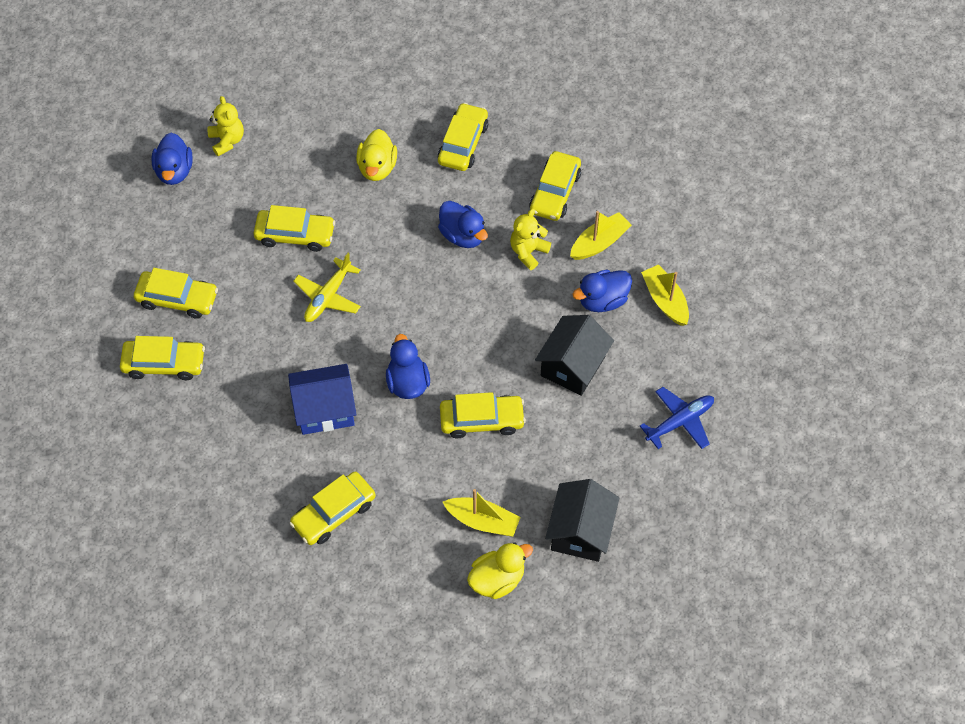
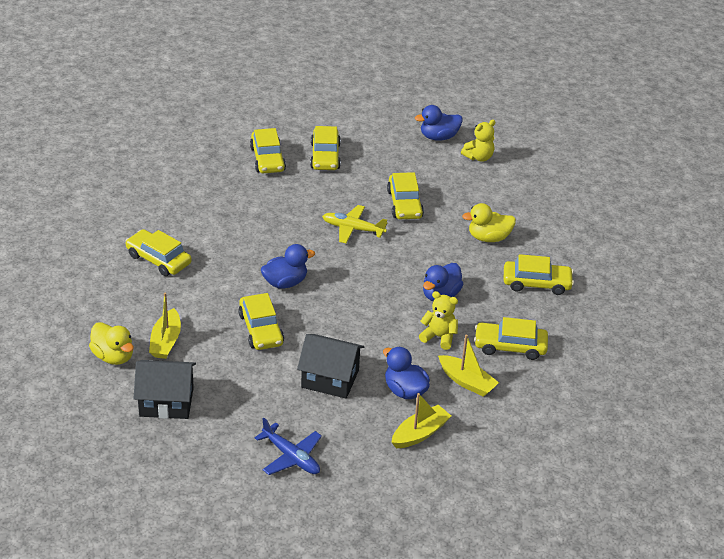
camera: 75 degrees right, 20 degrees down
blue house [288,364,357,435] -> none

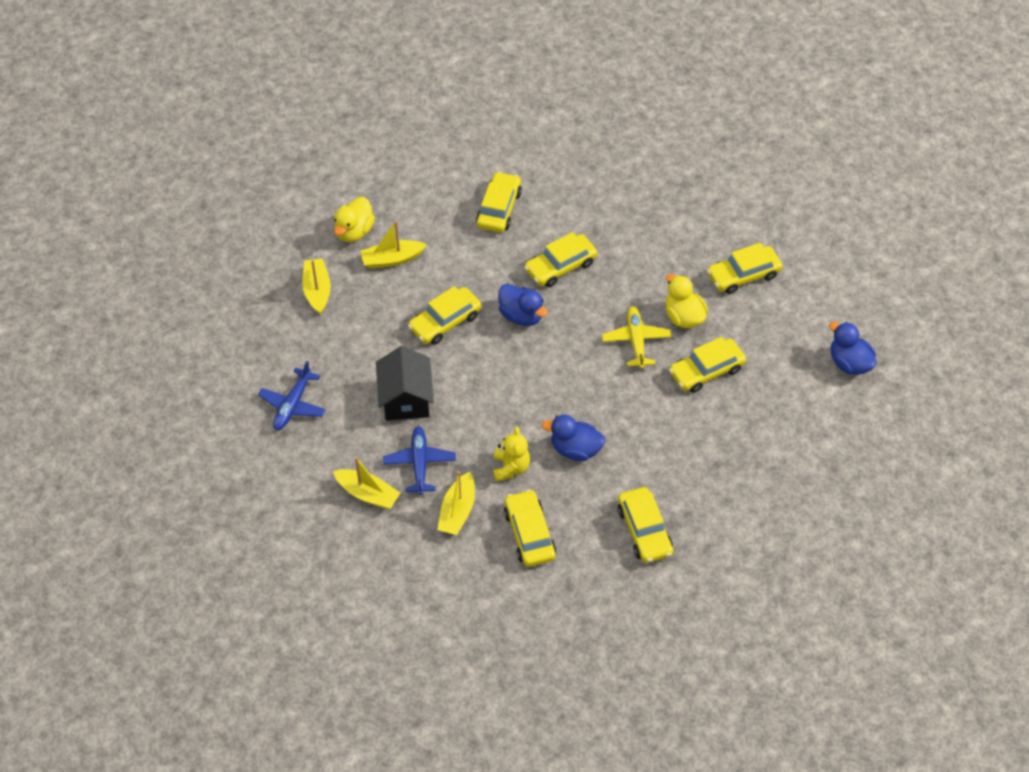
camera: 70 degrees right, 15 degrees up
black house [133,360,196,419] -> yellow boat [302,258,331,315]
yellow car [250,128,286,173] -> yellow car moved to [524,232,597,287]
blue duck [383,347,430,399] -> blue plane [383,426,456,495]
yellow teddy bear [461,120,496,162] -> none
yellow duck [462,203,516,242] -> yellow duck moved to [665,274,708,328]

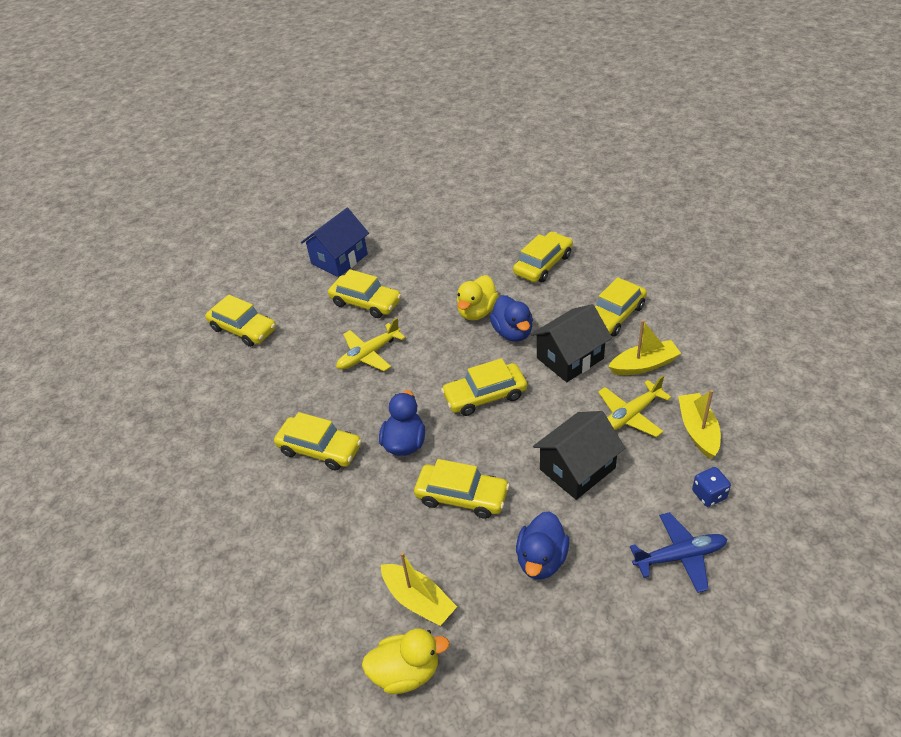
camera: 120 degrees left, 10 degrees down
yellow boat [302,258,331,315] -> none
blue plane [383,426,456,495] -> yellow plane [598,375,671,437]
yellow car [476,172,522,233] -> yellow car moved to [441,358,527,416]
yellow teddy bear [493,427,530,481] -> black house [531,304,612,382]
yellow duck [665,274,708,328] -> yellow duck moved to [457,275,499,321]
blue duck [829,322,877,375] -> blue duck moved to [516,511,569,579]
none -> blue house [301,208,369,277]
none -> blue dice [692,467,731,507]

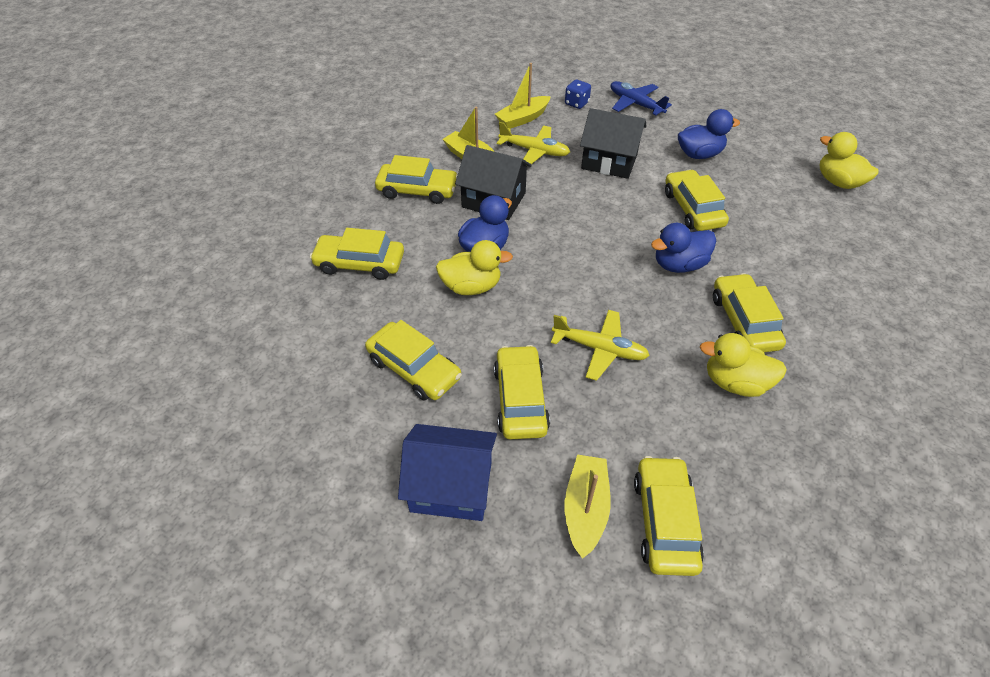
camera: 125 degrees left, 5 degrees up
yellow boat [381,552,457,626] -> yellow boat moved to [565,455,611,559]
yellow car [441,358,527,416] -> yellow car moved to [365,320,462,401]
none -> yellow duck [700,333,787,397]

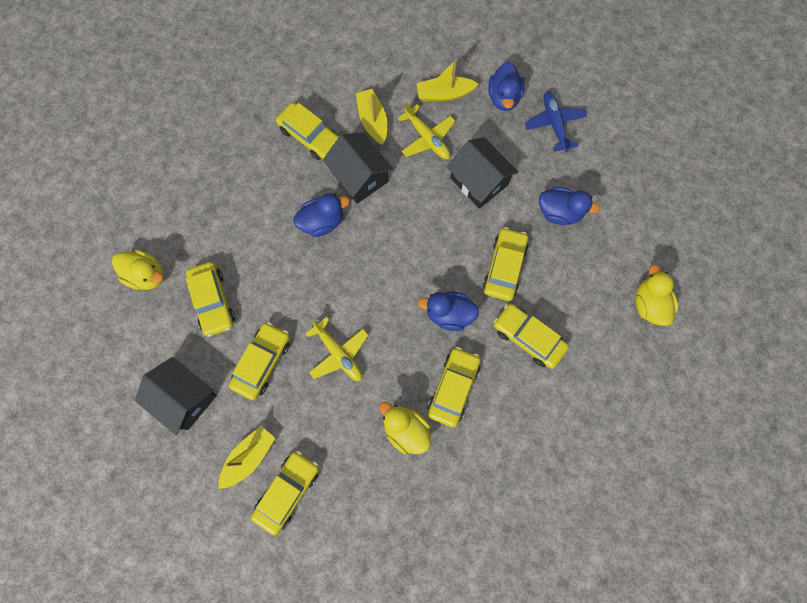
camera: 30 degrees right, 25 degrees up
yellow car [310,228,404,280] -> yellow car moved to [494,304,569,369]
blue house [398,424,497,521] -> black house [135,357,217,435]
yellow duck [436,240,513,295] -> yellow duck moved to [112,250,164,290]
blue dice [565,80,591,109] -> blue duck [488,62,525,111]

